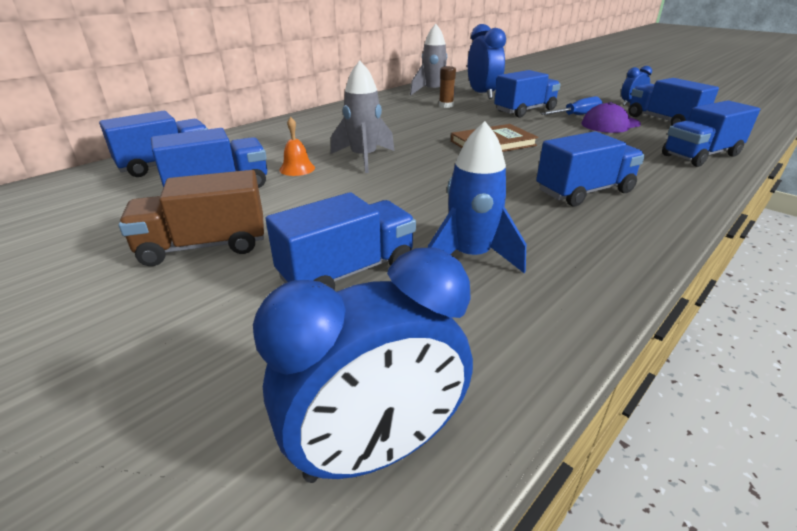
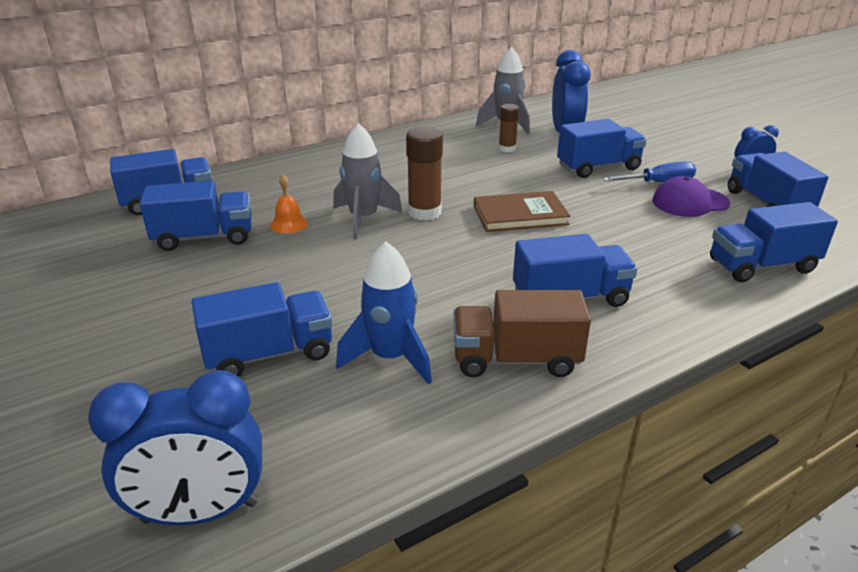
camera: 15 degrees right, 0 degrees up
brown truck [118,170,264,266] -> brown truck moved to [453,290,591,377]
none -> brown glue stick [406,127,443,220]

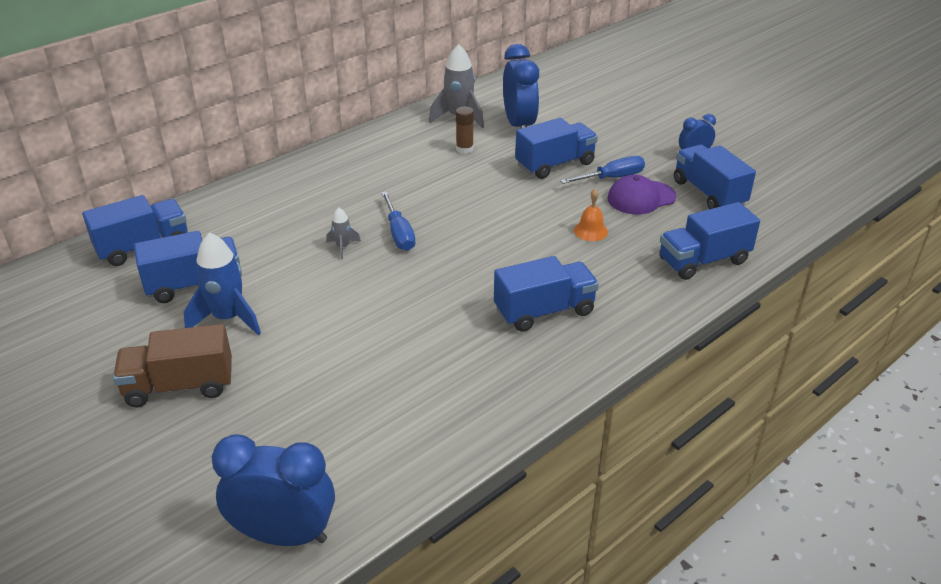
camera: 10 degrees left, 5 degrees up
blue clock [88,370,262,525] -> blue clock turned 150 degrees counterclockwise [212,434,335,546]
blue truck [192,282,332,377] -> none
orange bell [270,175,308,234] -> orange bell moved to [574,189,608,241]
grey rocket [333,123,403,239] -> grey rocket [326,208,361,259], size x0.50
blue rocket [336,242,432,385] -> blue rocket moved to [184,232,261,335]
brown glue stick [406,127,443,220] -> blue screwdriver [381,191,415,251]
brown truck [453,290,591,377] -> brown truck moved to [113,324,232,407]
brown book [474,191,570,232] -> none

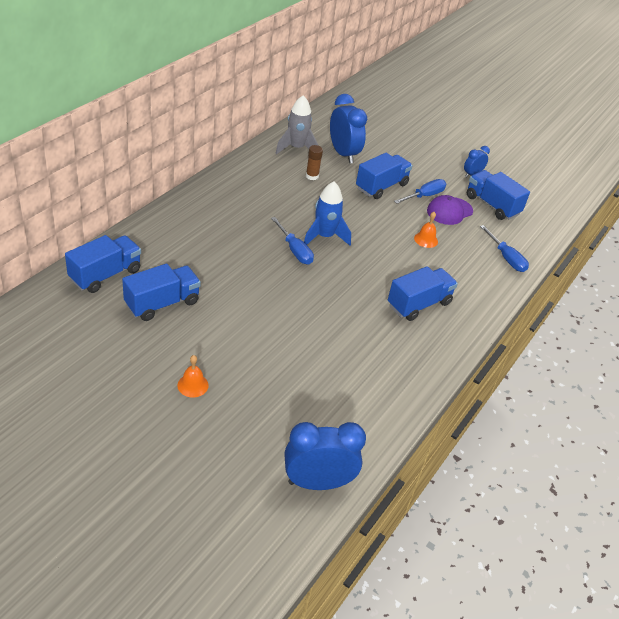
camera: 20 degrees left, 5 degrees up
brown truck [113,324,232,407] -> orange bell [177,355,209,398]
blue rocket [184,232,261,335] -> blue rocket moved to [304,182,351,245]
grey rocket [326,208,361,259] -> none
blue truck [659,202,760,280] -> blue screwdriver [480,225,529,272]

